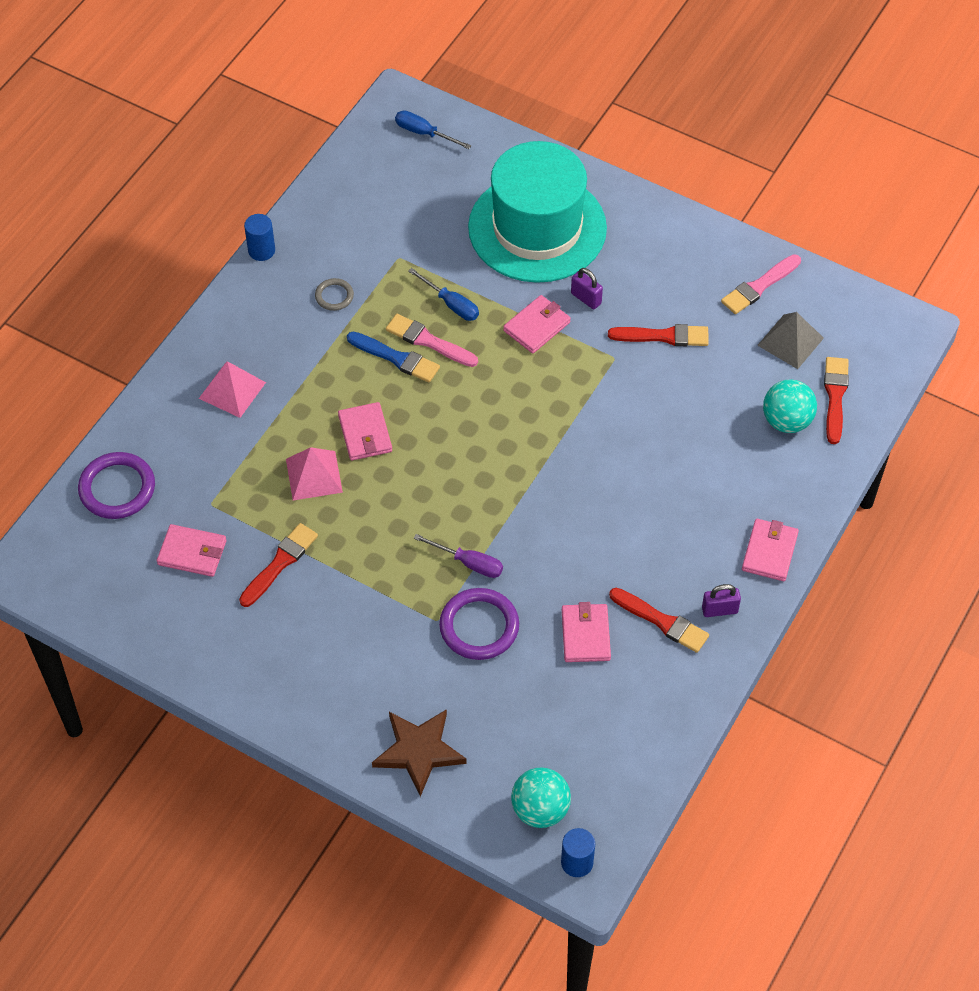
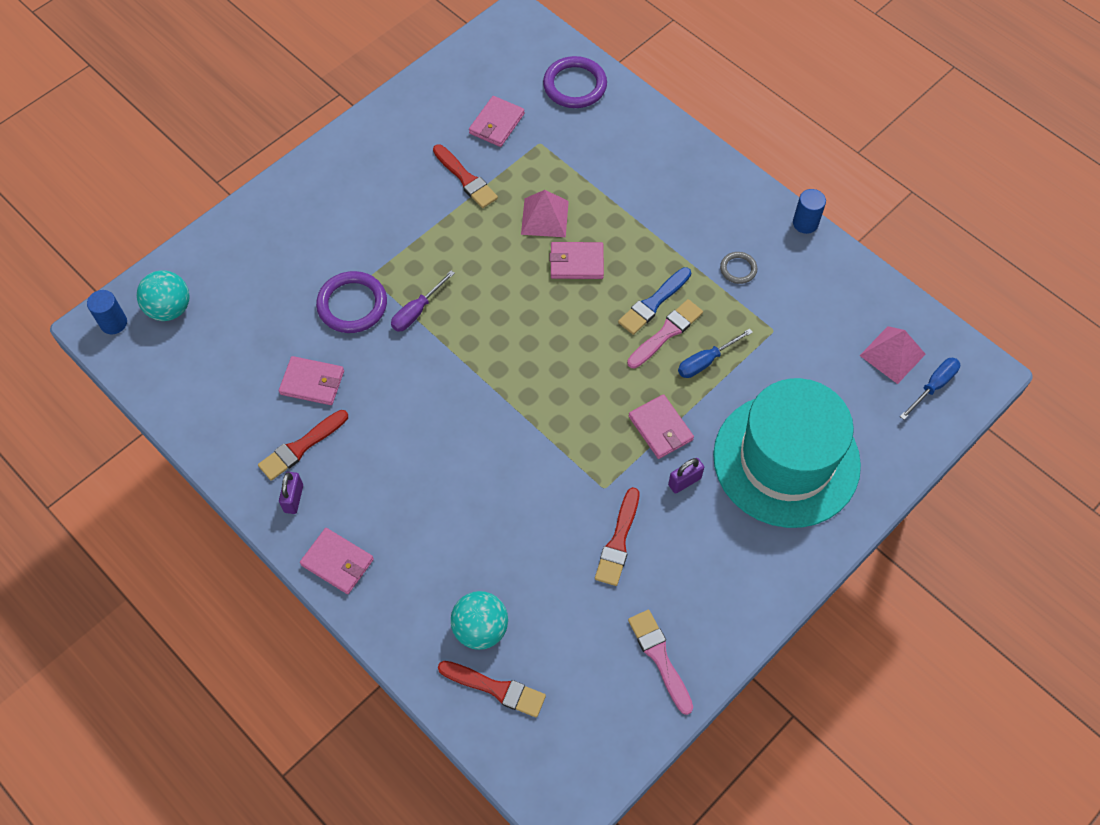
camera: 105 degrees right, 5 degrees up
pink pyramid [199,361,266,418] -> pink pyramid moved to [859,326,926,384]
brown star [372,709,467,797] -> none
grey pyramid [757,312,824,369] -> none

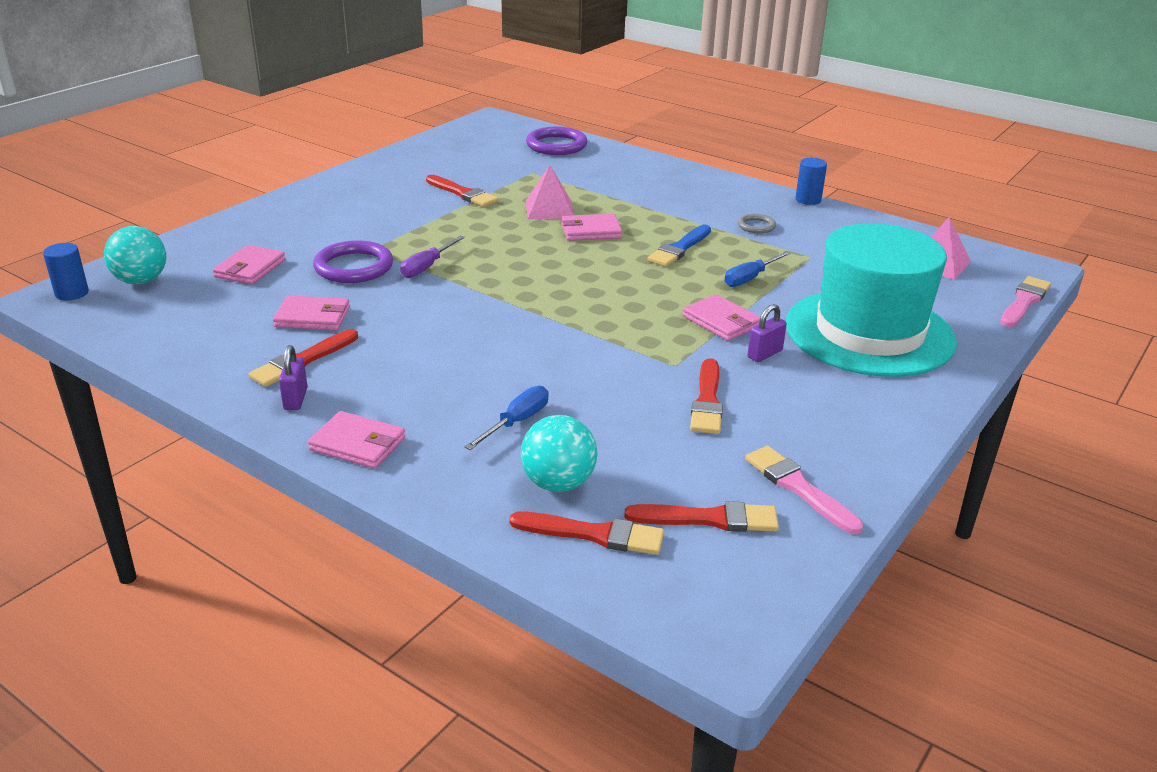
camera: 10 degrees left, 30 degrees down
pink wallet [469,96,525,147] -> pink wallet moved to [213,245,286,285]
pink brush [627,299,703,368] -> pink brush moved to [1000,276,1051,327]
blue screwdriver [900,358,960,420] -> blue screwdriver moved to [465,386,548,450]
none -> red brush [624,501,779,532]

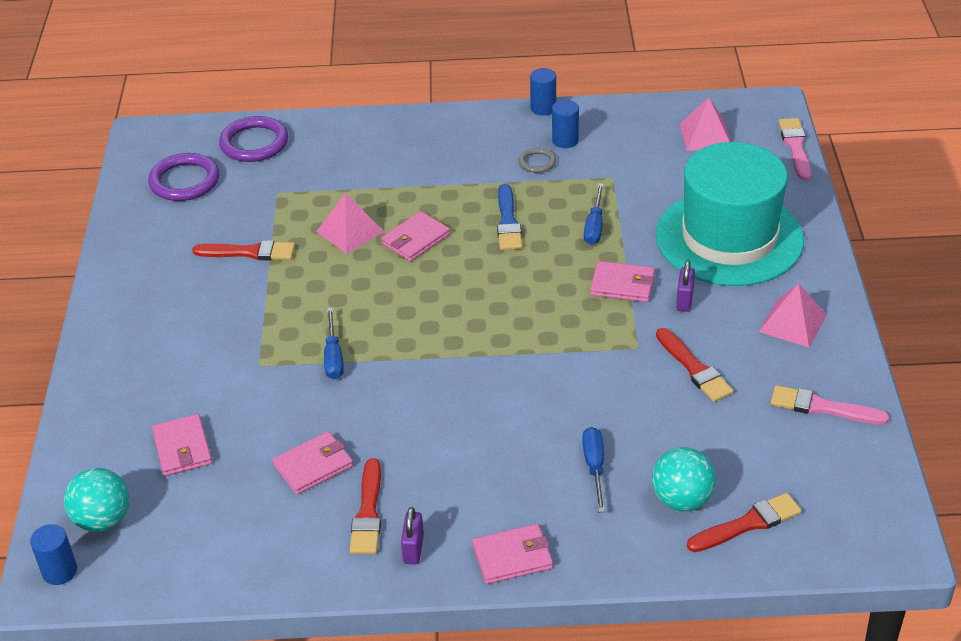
camera: 35 degrees left, 10 degrees up
purple padlock [279,345,308,410] -> purple padlock turned 45 degrees clockwise [401,507,424,565]
purple ring [313,240,393,283] -> purple ring moved to [148,153,219,201]
purple screwdriver [400,236,465,278] -> blue screwdriver [324,308,344,379]
red brush [624,501,779,532] -> none
none -> blue cylinder [552,100,579,148]
none -> pink pyramid [759,283,827,348]

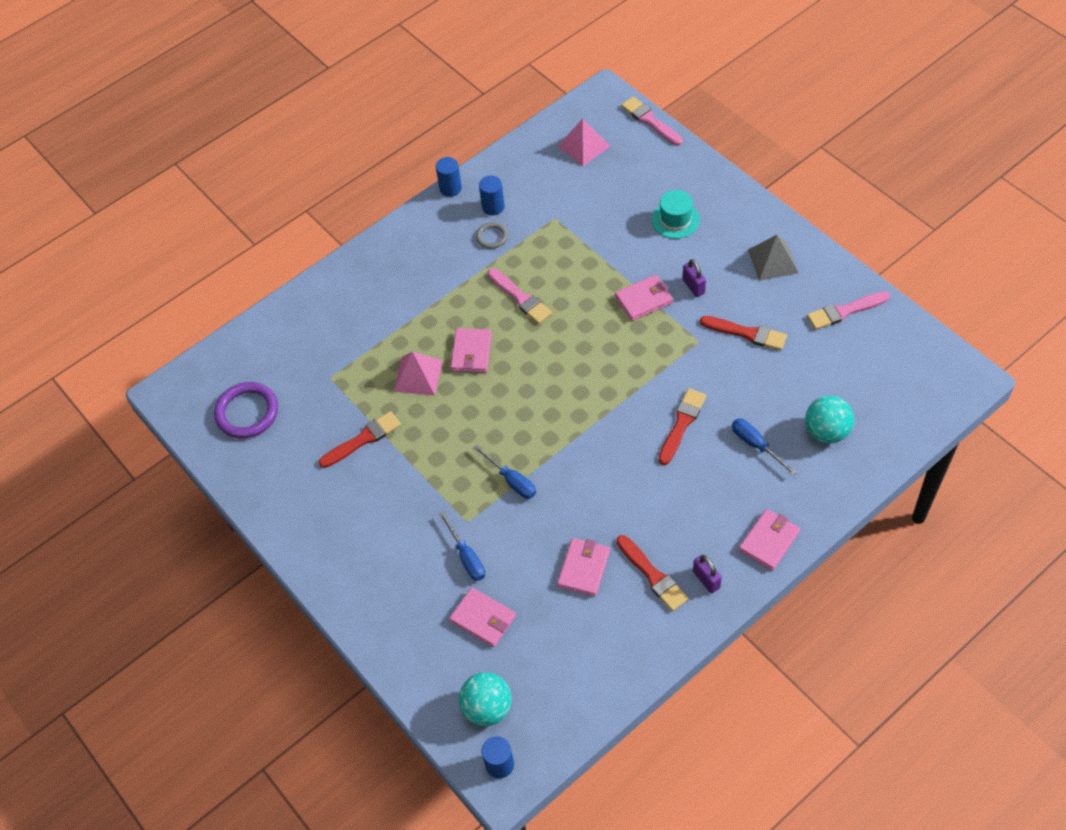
camera: 35 degrees left, 15 degrees up
purple ring [219,116,288,162] -> none
blue brush [497,184,522,250] -> pink brush [488,268,552,324]
blue screwdriver [584,184,604,245] -> blue screwdriver moved to [439,511,485,581]
turquoise hat [656,142,804,286] -> turquoise hat [652,190,700,239], size x0.41
red brush [687,493,802,552] -> red brush moved to [659,388,706,465]
pink pyramid [759,283,827,348] -> grey pyramid [748,235,799,281]

